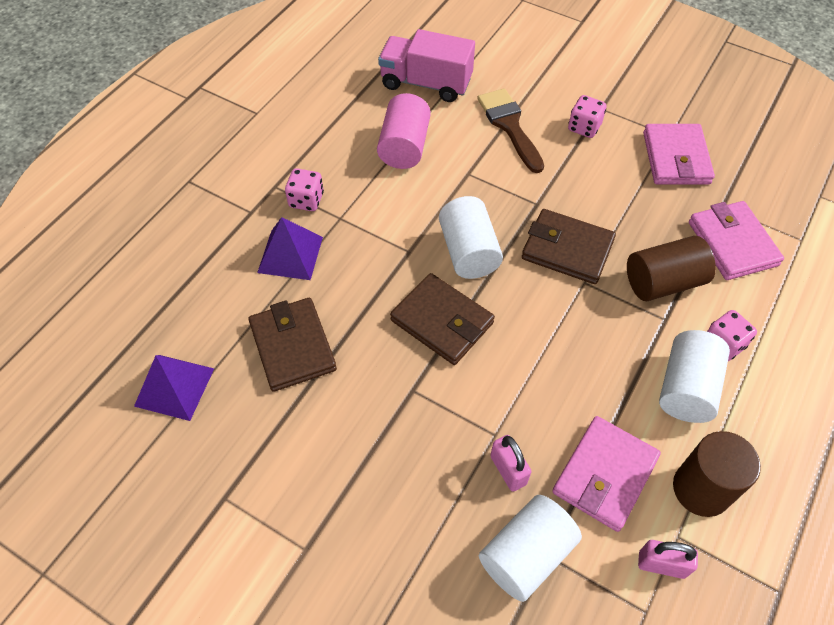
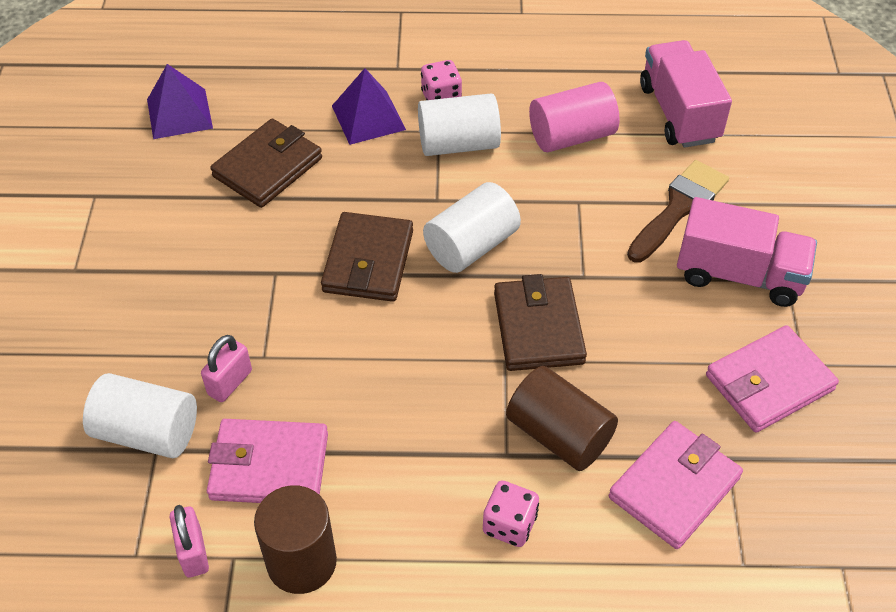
camera: 60 degrees right, 5 degrees down
pink dice [568,95,607,138] -> pink truck [677,197,817,307]
white cylinder [659,330,730,423] -> white cylinder moved to [418,93,501,156]

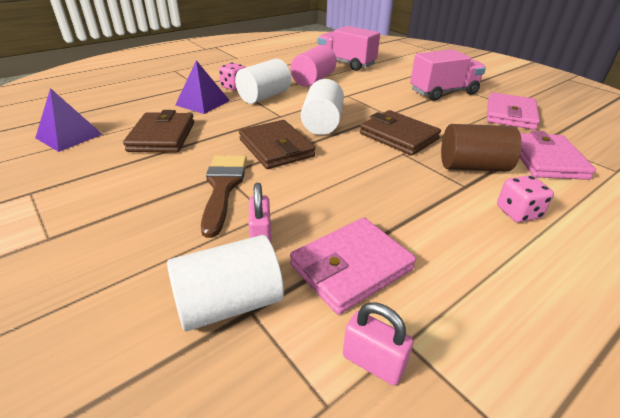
camera: 40 degrees left, 15 degrees down
brown cylinder [254,485,337,594] -> none
brown brush [627,160,729,262] -> brown brush moved to [201,155,247,238]

